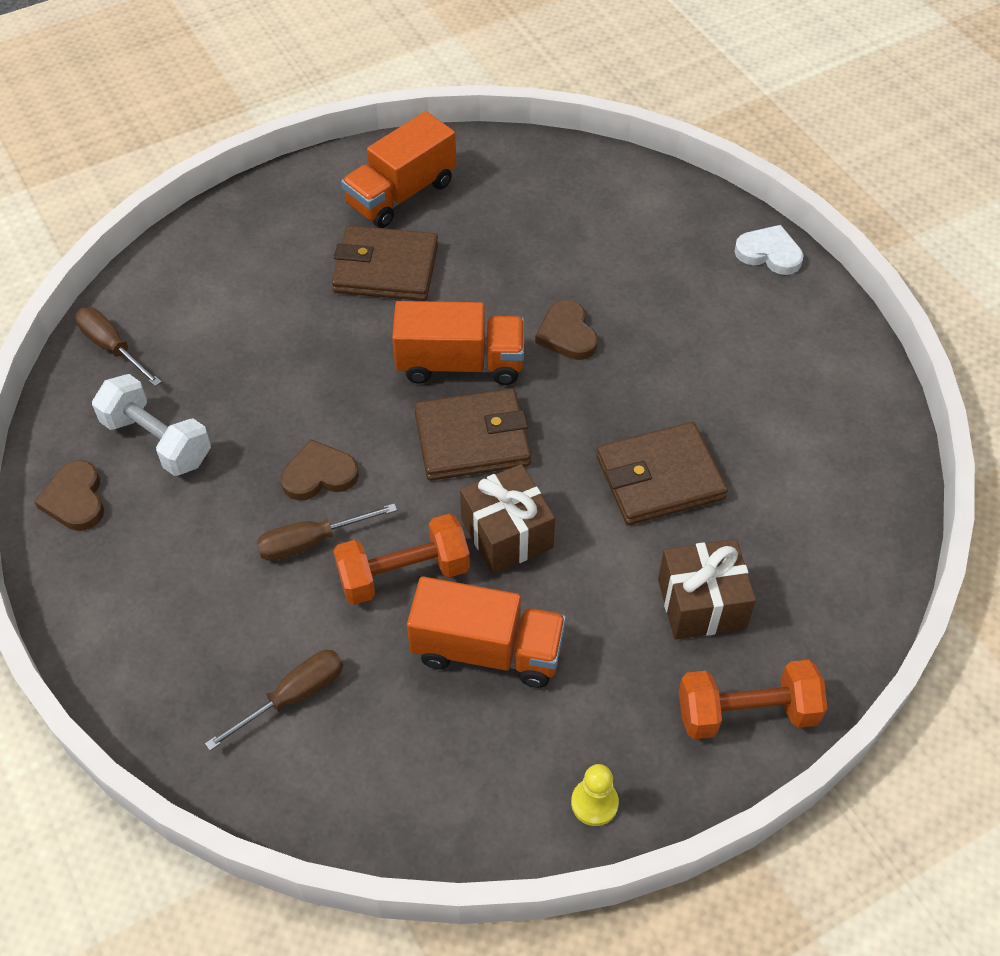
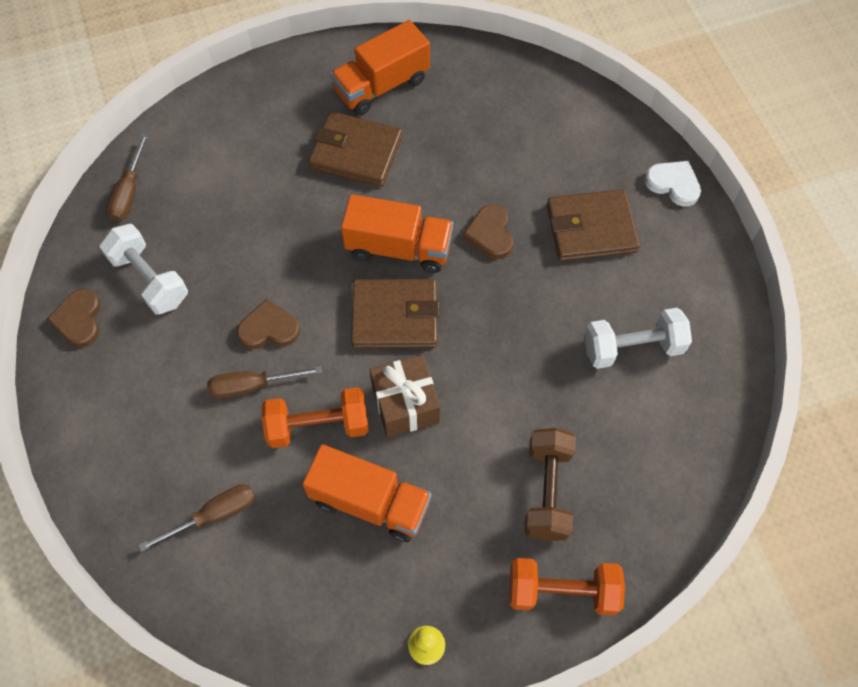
camera: 10 degrees right, 10 degrees up
brown screwdriver [75,307,162,387] -> brown screwdriver turned 135 degrees counterclockwise [106,133,149,221]
brown wallet [596,422,728,525] -> brown wallet moved to [547,189,640,261]
brown gift [658,539,756,640] -> brown dumbbell [525,428,576,541]
none -> white dumbbell [584,308,692,369]

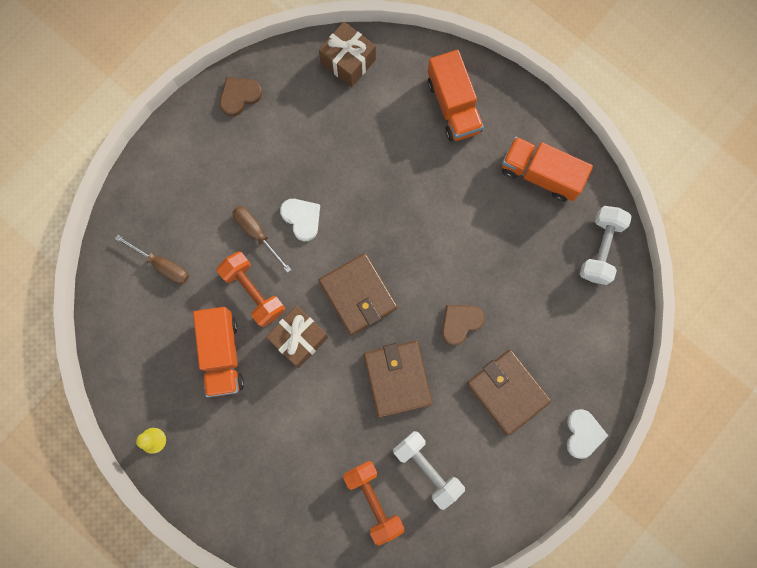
camera: 60 degrees right, 15 degrees up
white dumbbell [99,224,188,314] -> white dumbbell moved to [580,206,632,285]
brown screwdriver [106,133,149,221] -> brown gift [319,22,376,87]
brown heart [237,299,300,349] -> white heart [280,199,320,241]
brown wallet [309,111,402,187] -> brown wallet moved to [363,341,432,418]
orange truck [341,194,453,273] -> orange truck moved to [428,50,484,142]
orange dumbbell [509,558,625,615] -> orange dumbbell moved to [343,461,404,546]
brown dumbbell [525,428,576,541] -> none

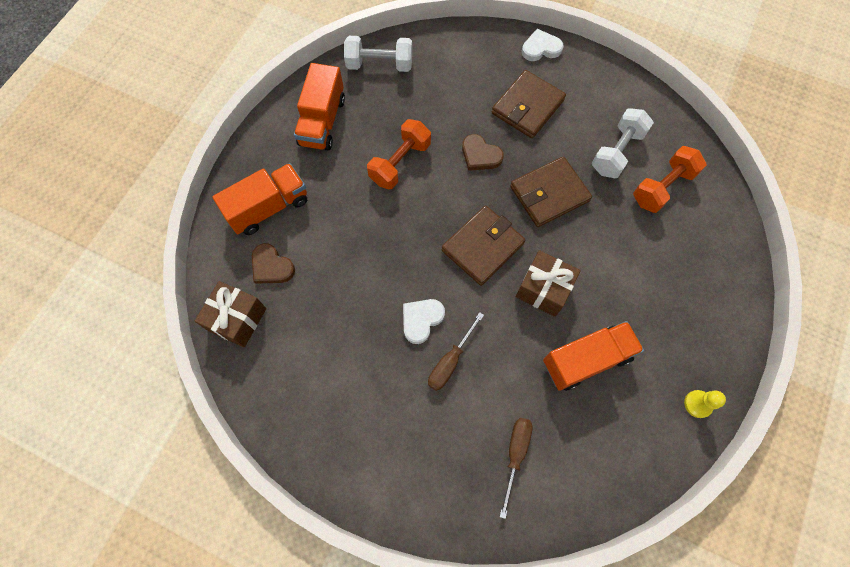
camera: 105 degrees left, 10 degrees down
orange dumbbell [217,251,285,327] -> orange dumbbell moved to [367,119,431,189]
brown heart [220,77,262,116] -> brown heart moved to [252,243,295,284]

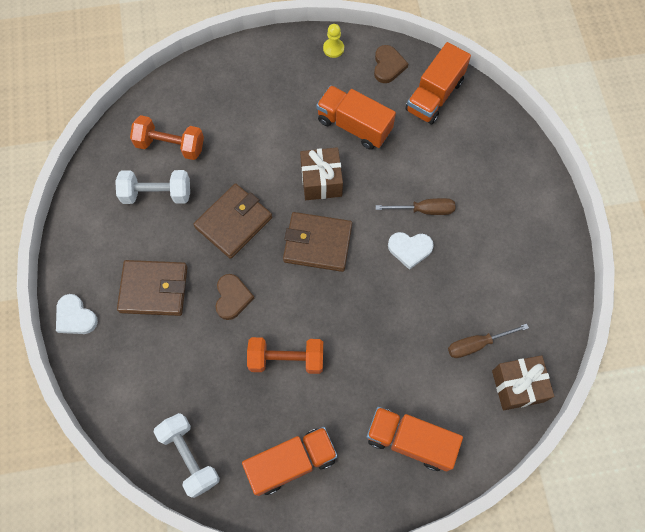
camera: 125 degrees left, 0 degrees up
brown heart [252,243,295,284] -> brown heart moved to [374,45,409,83]
brown screwdriver [500,418,533,519] -> brown screwdriver moved to [448,324,529,358]
brown wallet [510,157,592,227] -> brown wallet turned 75 degrees counterclockwise [194,183,272,259]
none -> orange truck [405,42,471,124]

